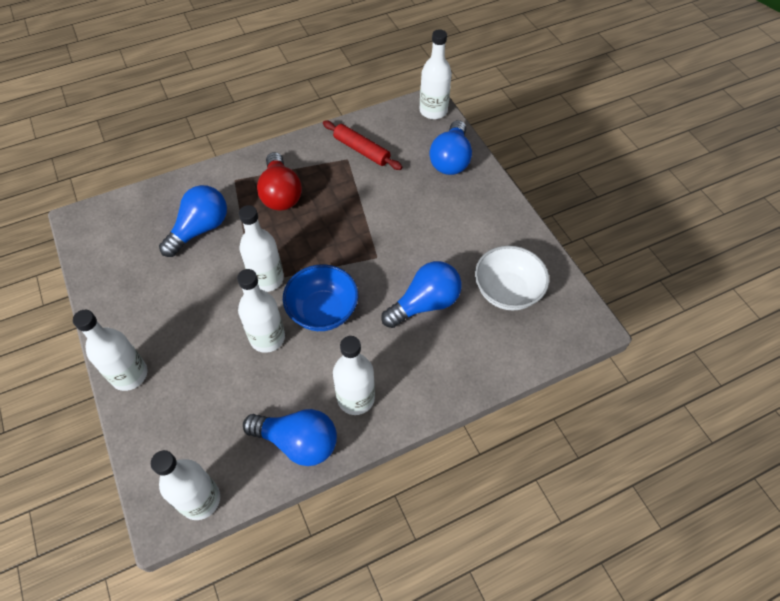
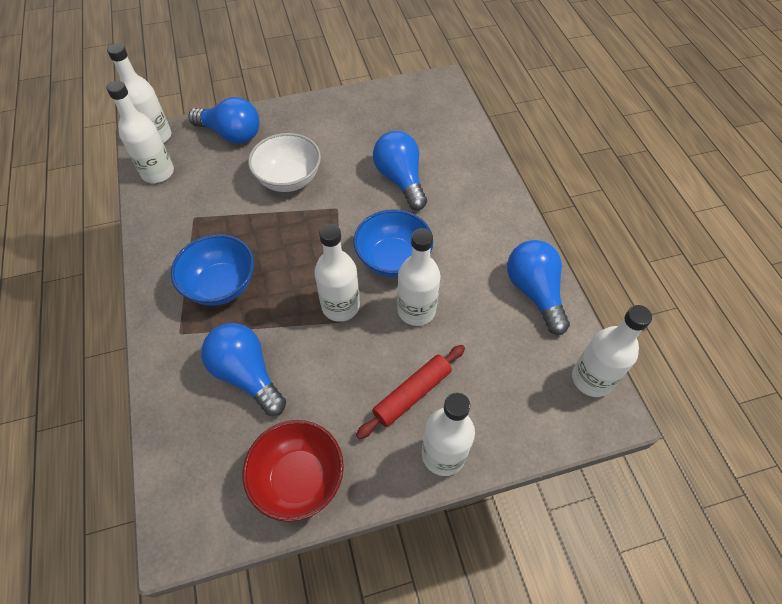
camera: 80 degrees left, 0 degrees up
blue light bulb [243,409,337,466] -> blue light bulb turned 45 degrees counterclockwise [507,240,570,335]
red light bulb [257,152,302,211] -> blue bowl [171,234,254,306]
red rolling pin [323,120,403,170] -> red rolling pin moved to [356,345,465,439]
white bottle [333,336,375,415] -> white bottle moved to [106,81,174,183]
white bowl [475,246,549,310] -> white bowl moved to [248,133,321,192]
none -> red bowl [242,420,344,522]

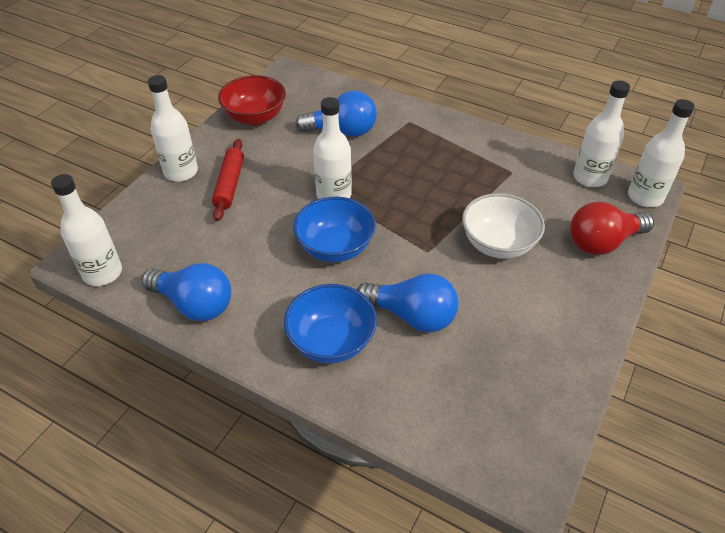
camera: 135 degrees right, 10 degrees down
blue bowl [171,234,254,306] -> blue bowl moved to [284,284,377,364]
blue light bulb [188,97,260,144] -> red light bulb [570,201,654,255]
white bottle [397,228,441,326] -> none

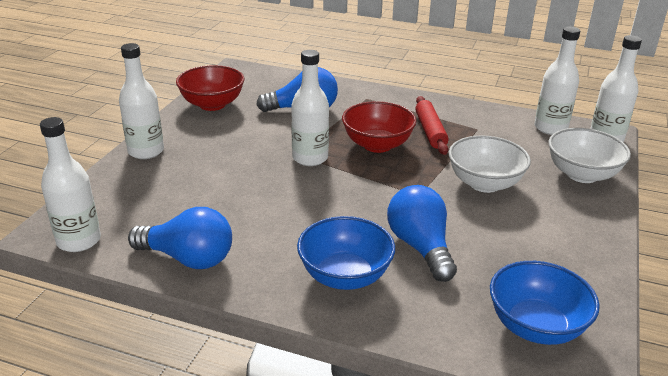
camera: 10 degrees left, 15 degrees down
red rolling pin [212,139,244,221] -> red rolling pin moved to [415,96,449,155]
blue bowl [293,196,376,262] -> blue bowl moved to [490,261,600,345]
blue light bulb [357,273,459,333] -> blue light bulb turned 120 degrees counterclockwise [387,185,457,282]
red light bulb [570,201,654,255] -> white bowl [548,128,631,183]
none -> red bowl [342,101,417,153]

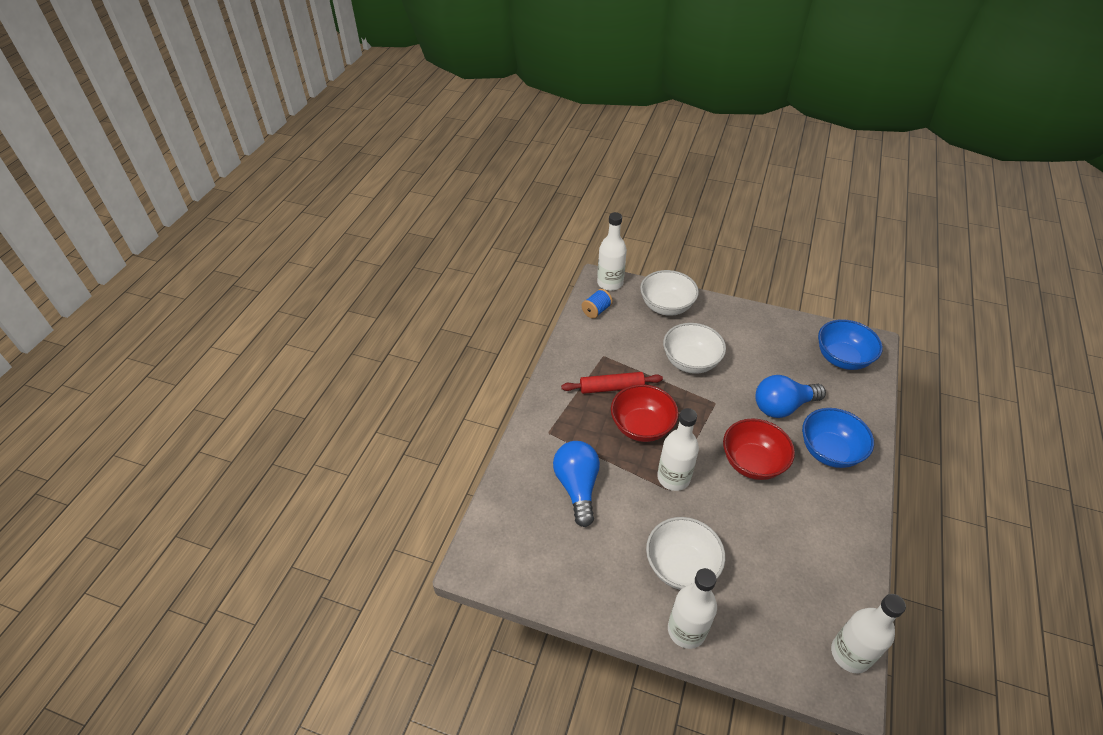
camera: 90 degrees left, 15 degrees up
blue light bulb [128,207,232,269] -> none
red bowl [176,65,244,111] -> red bowl moved to [723,418,795,480]
white bottle [534,27,580,135] -> blue spool [582,289,613,319]
none -> white bowl [646,517,725,590]

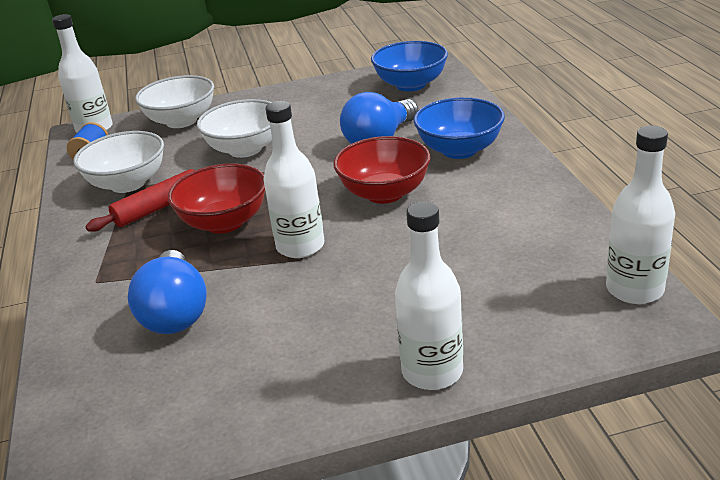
camera: 30 degrees left, 15 degrees down
blue light bulb [553,441,600,527] -> blue light bulb turned 150 degrees counterclockwise [128,250,207,334]
white bowl [646,517,725,590] -> white bowl moved to [73,131,164,193]

